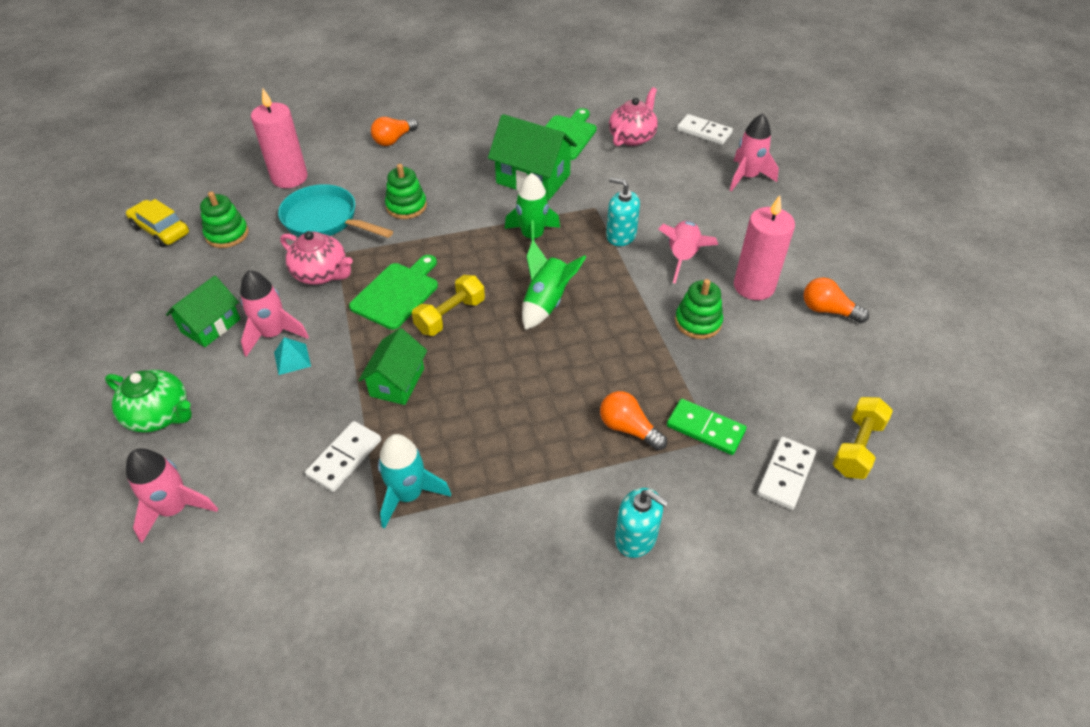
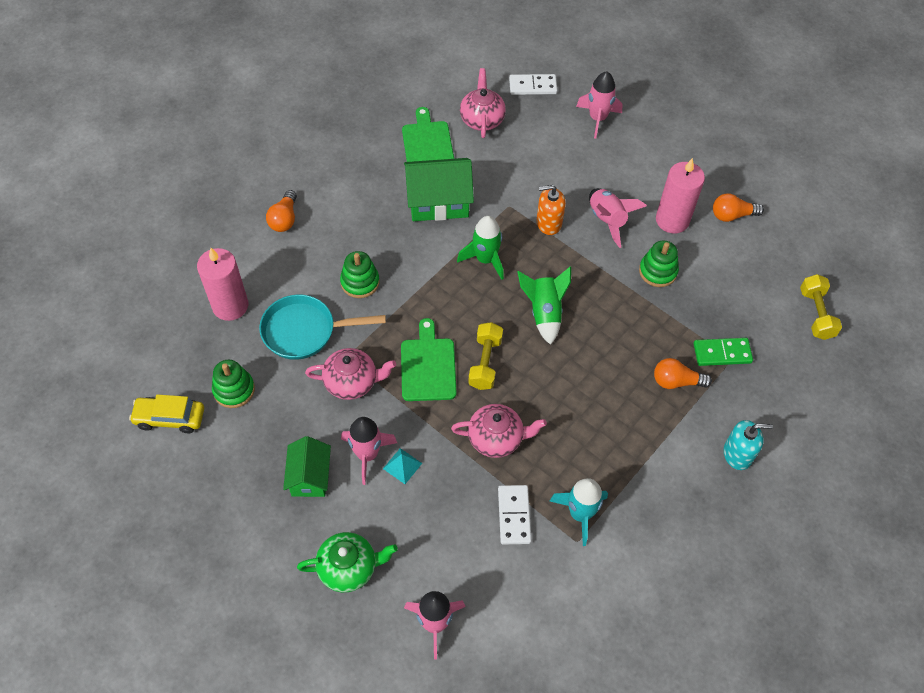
camera: 35 degrees left, 10 degrees up
green house [359,328,427,405] -> pink teapot [451,404,547,458]
turquoise soap dispenser [606,177,640,246] -> orange soap dispenser [536,185,566,235]
white domino [757,437,816,510] -> none

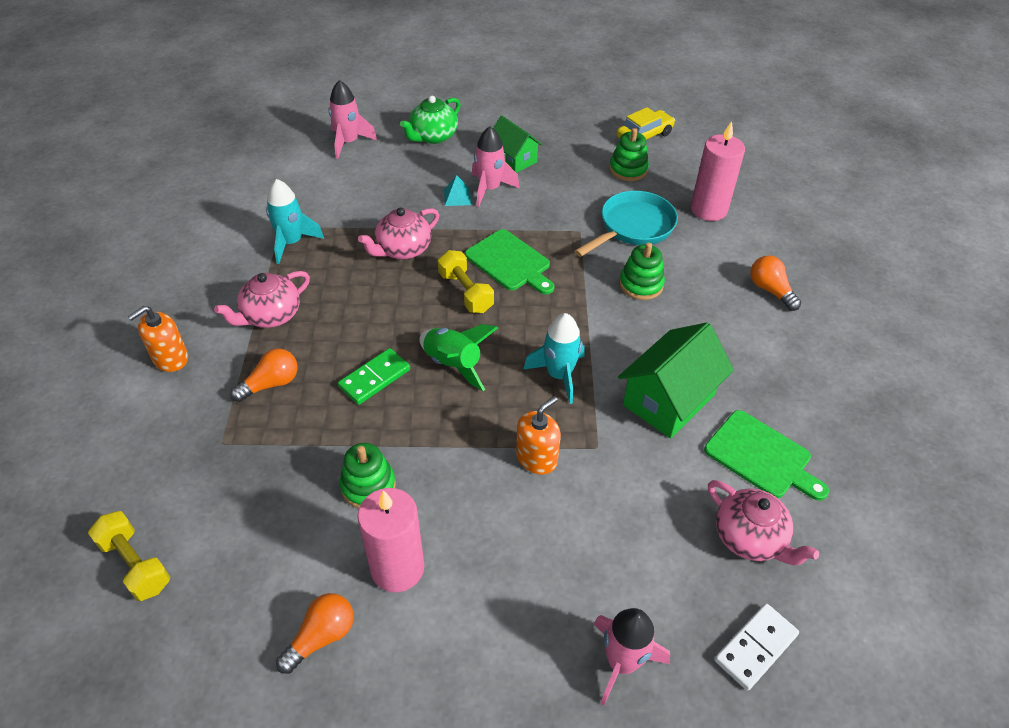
camera: 140 degrees right, 10 degrees down
pink teapot [305,348,396,400] -> pink teapot moved to [214,271,310,328]
green rocket [457,216,504,280] -> turquoise rocket [523,313,584,404]
white domino [498,485,531,545] -> none
pink rocket [589,188,647,248] -> none
green domino [694,338,753,366] -> green domino moved to [338,348,410,405]
turquoise soap dispenser [724,420,773,470] -> orange soap dispenser [127,306,188,372]

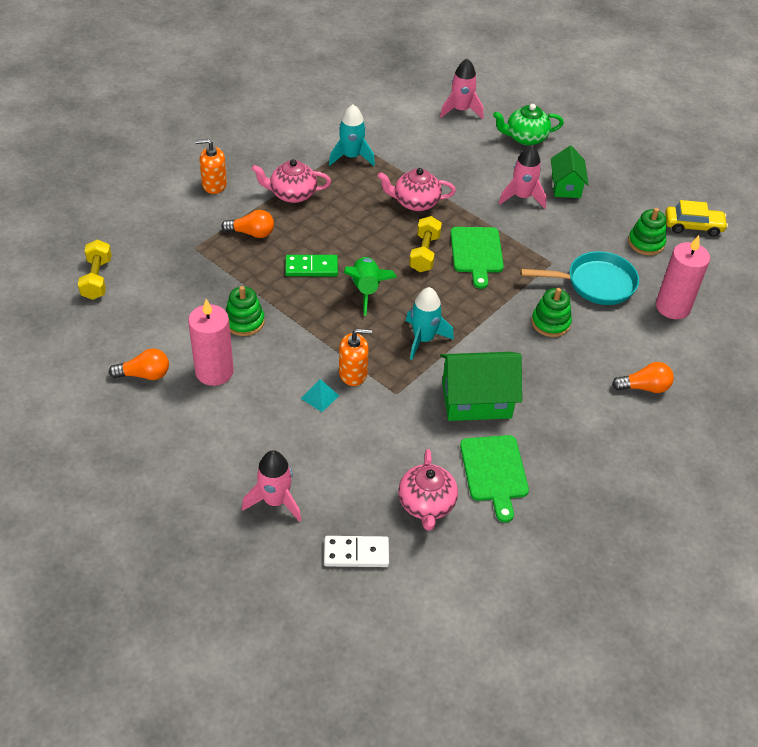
camera: 40 degrees right, 0 degrees up
turquoise pyramid [444,175,471,206] -> turquoise pyramid moved to [301,379,339,412]
orange light bulb [750,256,801,311] -> orange light bulb turned 75 degrees clockwise [612,362,674,393]

